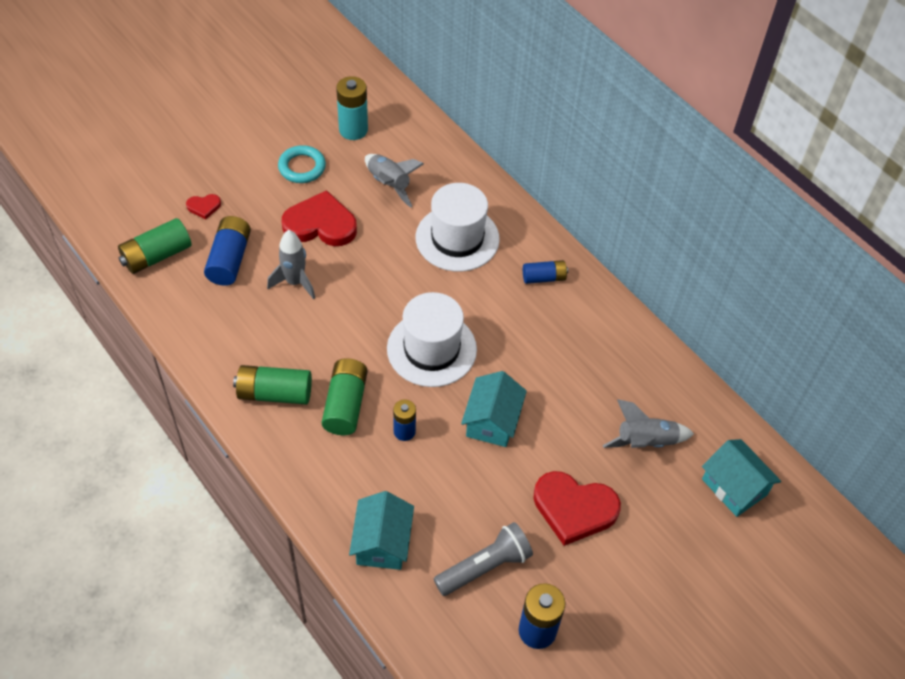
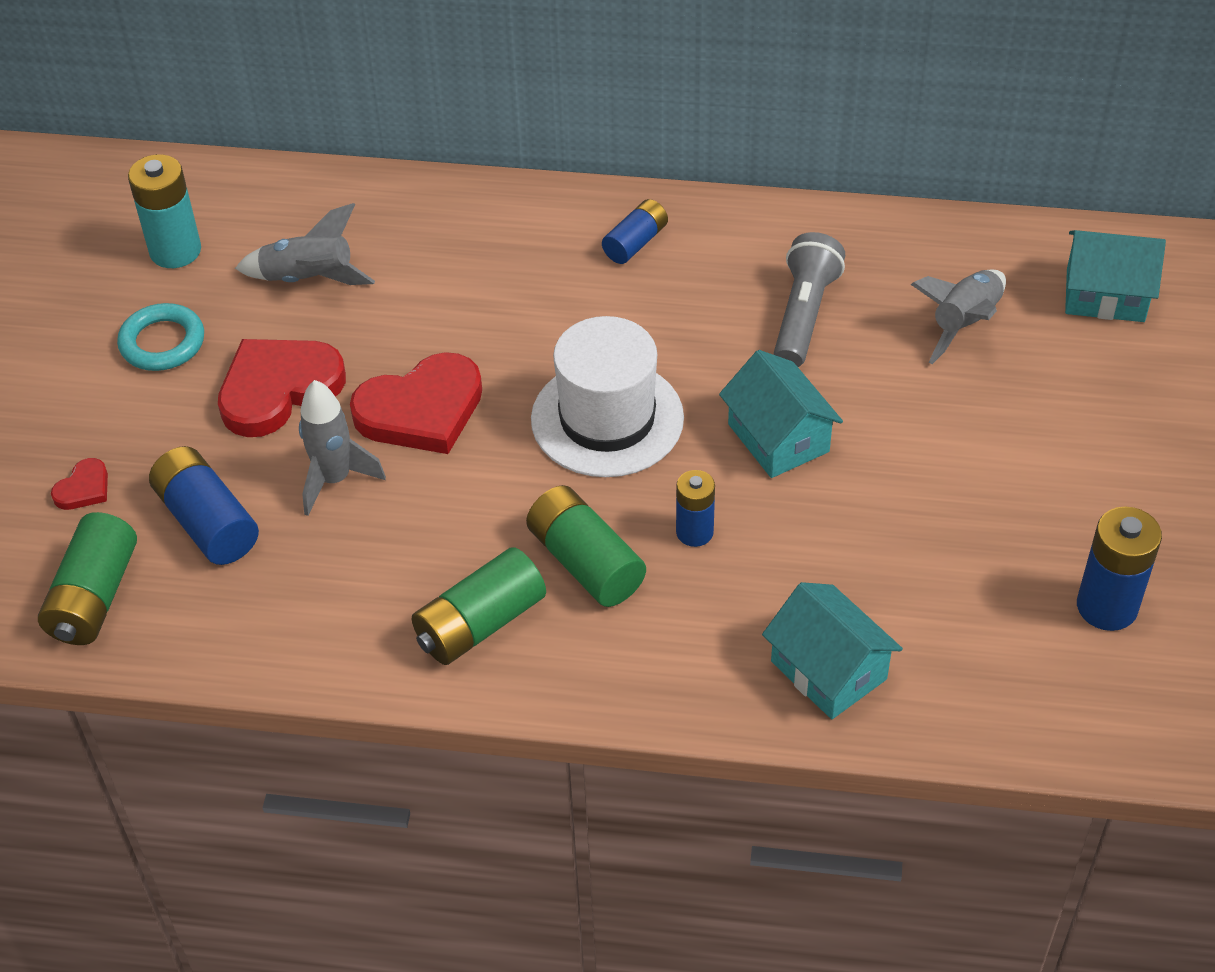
camera: 40 degrees left, 5 degrees down
white hat [416,183,500,272] -> none
grey flashlight [434,522,533,596] -> grey flashlight moved to [774,232,845,367]
red heart [533,471,621,546] -> red heart moved to [350,352,482,454]

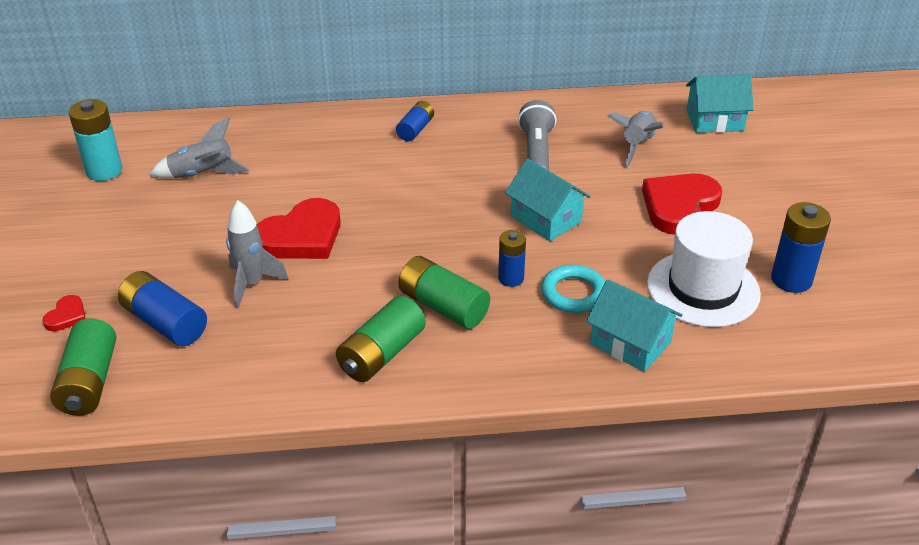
camera: 15 degrees left, 10 degrees down
turquoise ring [117,303,204,371] -> turquoise ring moved to [541,265,605,313]
red heart [218,339,346,437] -> red heart moved to [642,173,722,234]
white hat [531,316,684,477] -> white hat moved to [647,211,761,327]

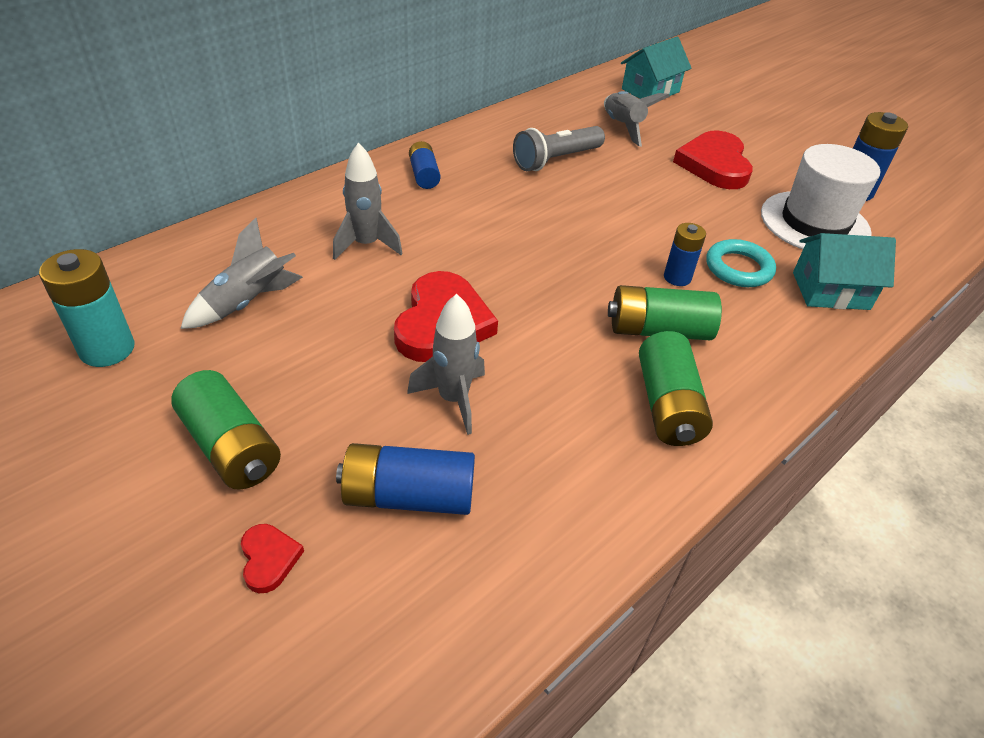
camera: 40 degrees left, 5 degrees up
green battery [50,318,116,416] -> green battery moved to [171,370,281,490]
turquoise house [505,159,591,241] -> none
grey flashlight [518,100,557,171] -> grey flashlight turned 90 degrees counterclockwise [513,126,605,171]
none -> grey rocket [333,142,403,260]

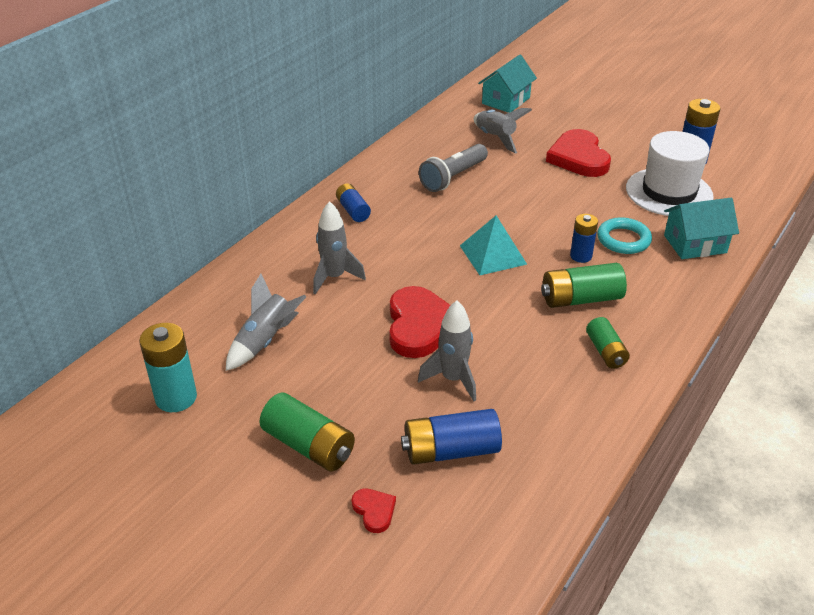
camera: 10 degrees left, 5 degrees down
green battery [639,331,713,446] -> green battery [586,317,630,369], size x0.64
none -> turquoise pyramid [460,216,527,275]

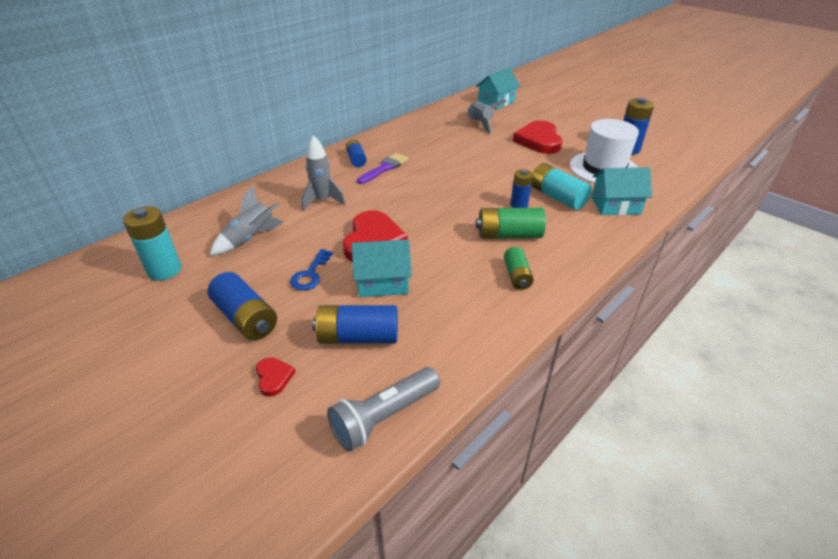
camera: 10 degrees right, 0 degrees up
green battery [260,392,355,471] -> blue battery [207,272,277,340]
grey rocket [418,301,476,401] -> turquoise house [351,239,412,297]
grey flashlight [419,144,488,192] -> grey flashlight moved to [327,367,440,452]
turquoise pyramid [460,216,527,275] -> none
turquoise ring [597,217,652,254] -> turquoise battery [531,163,592,210]
none -> blue key [290,249,333,291]
none -> purple brush [357,153,409,184]

